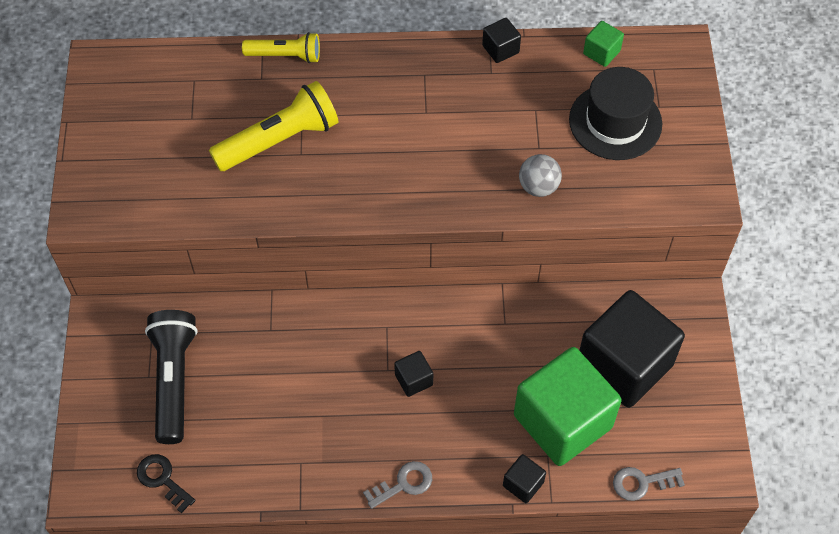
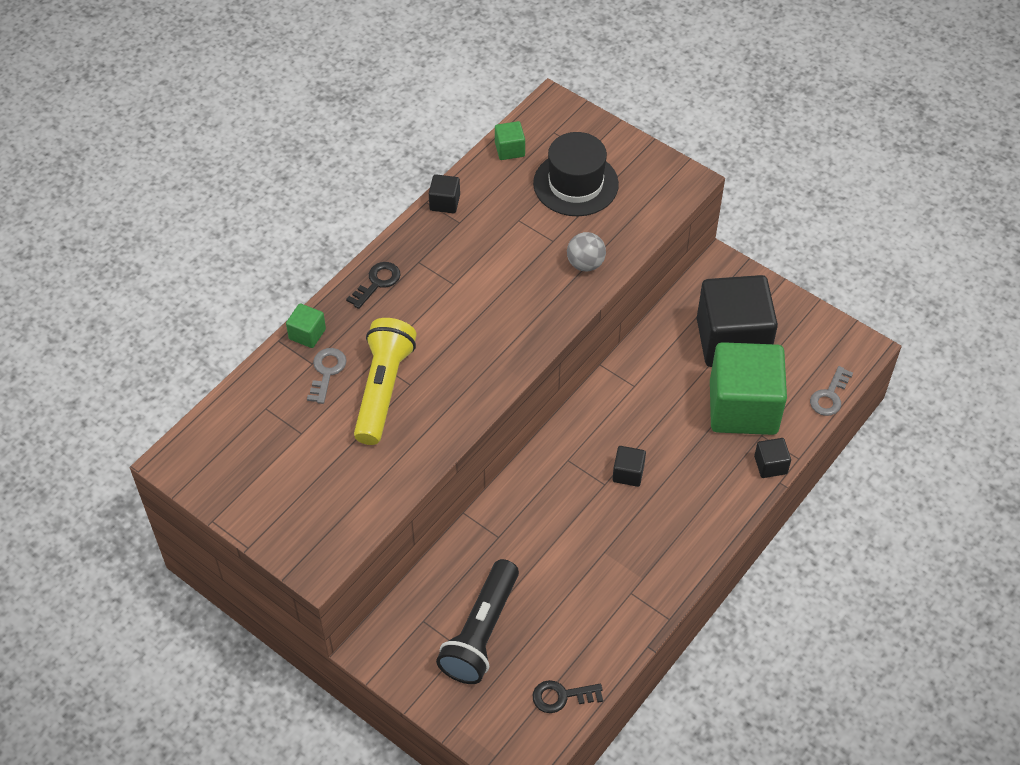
camera: 50 degrees left, 5 degrees down
black flashlight [145,310,198,444] -> black flashlight turned 105 degrees counterclockwise [436,559,519,684]
yellow flashlight [242,32,320,63] -> green cube [286,303,326,348]
grey key [363,461,432,509] -> grey key moved to [307,348,347,404]
none -> black key [346,262,400,309]

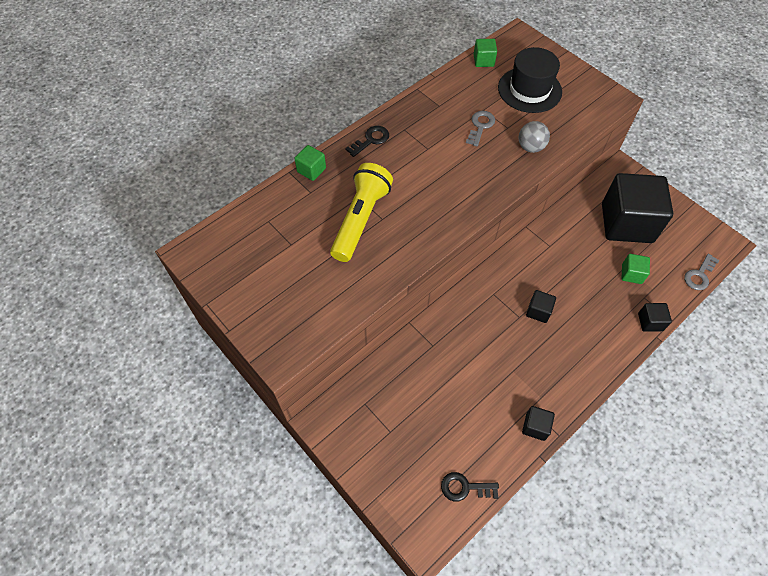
camera: 10 degrees right, 5 degrees up
grey key [307,348,347,404] -> grey key moved to [466,111,495,147]
black cube [429,174,460,214] -> black cube moved to [522,406,555,441]
black flashlight [436,559,519,684] -> none
green cube [710,342,787,435] -> green cube [621,254,650,284], size x0.41

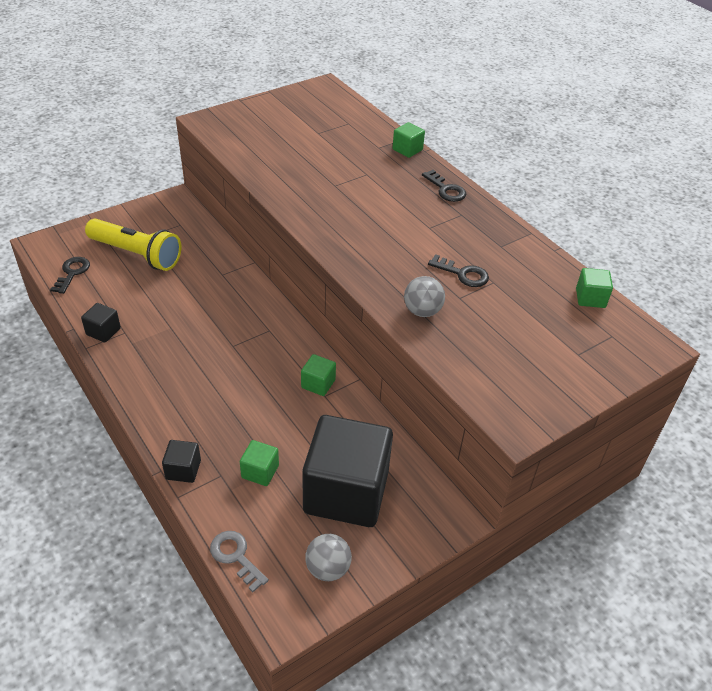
camera: 95 degrees right, 15 degrees down
yellow flashlight [330,163,393,262] -> yellow flashlight moved to [85,219,181,271]
grey key [466,111,495,147] -> black key [428,254,489,287]
black hat [498,47,562,113] -> none
black cube [526,290,556,323] -> none
none -> green cube [301,354,336,396]
none -> grey ball [305,534,352,581]

